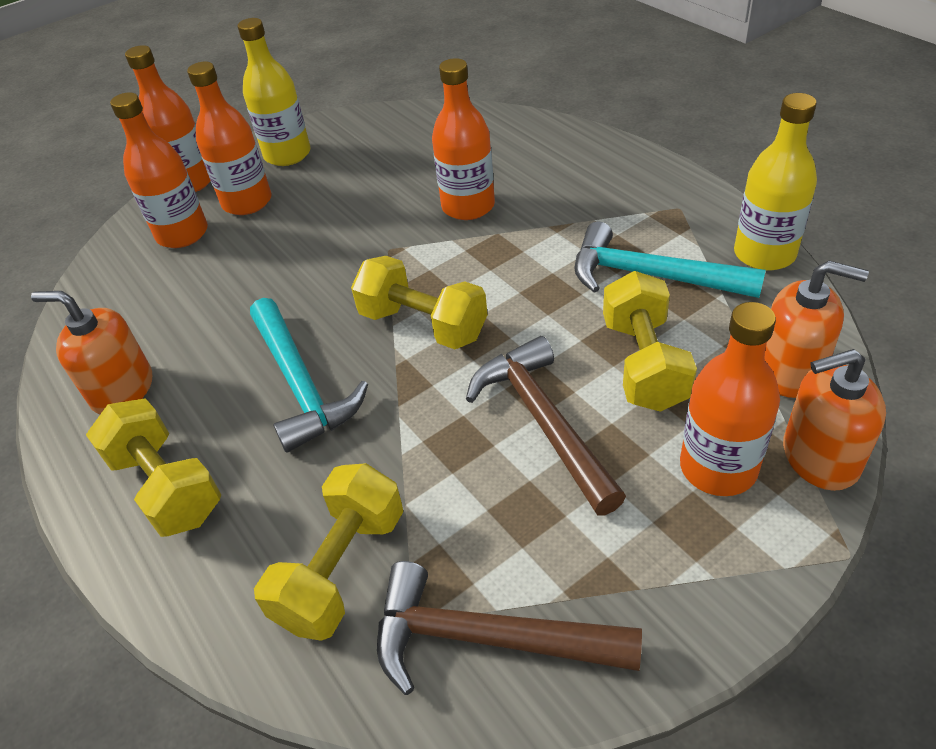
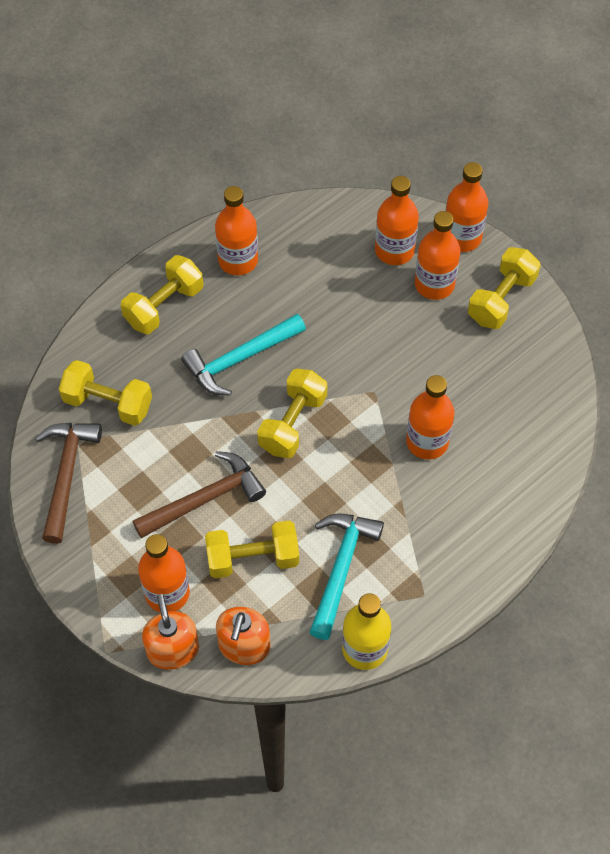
camera: 80 degrees right, 15 degrees up
orange soap dispenser [31,291,152,414] -> orange bottle [215,186,258,275]
yellow bottle [238,18,311,166] -> yellow dumbbell [468,247,541,329]

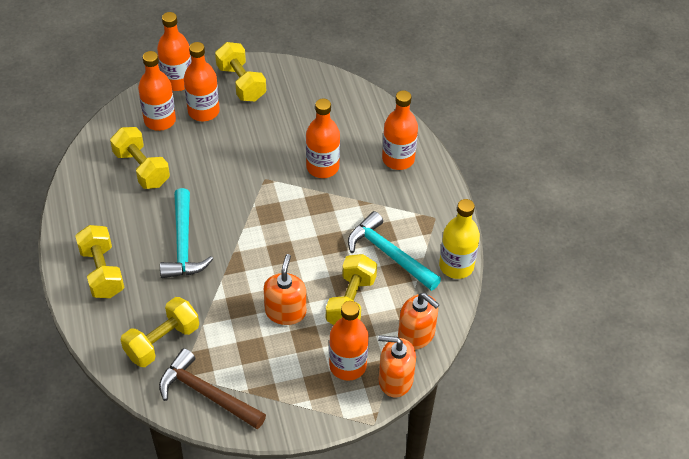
camera: 65 degrees left, 10 degrees down
brown hammer [132,451,266,538] -> orange soap dispenser [264,254,306,325]
orange bottle [215,186,258,275] -> orange bottle moved to [382,90,418,170]
yellow dumbbell [257,369,327,458] -> yellow dumbbell moved to [110,127,170,189]

